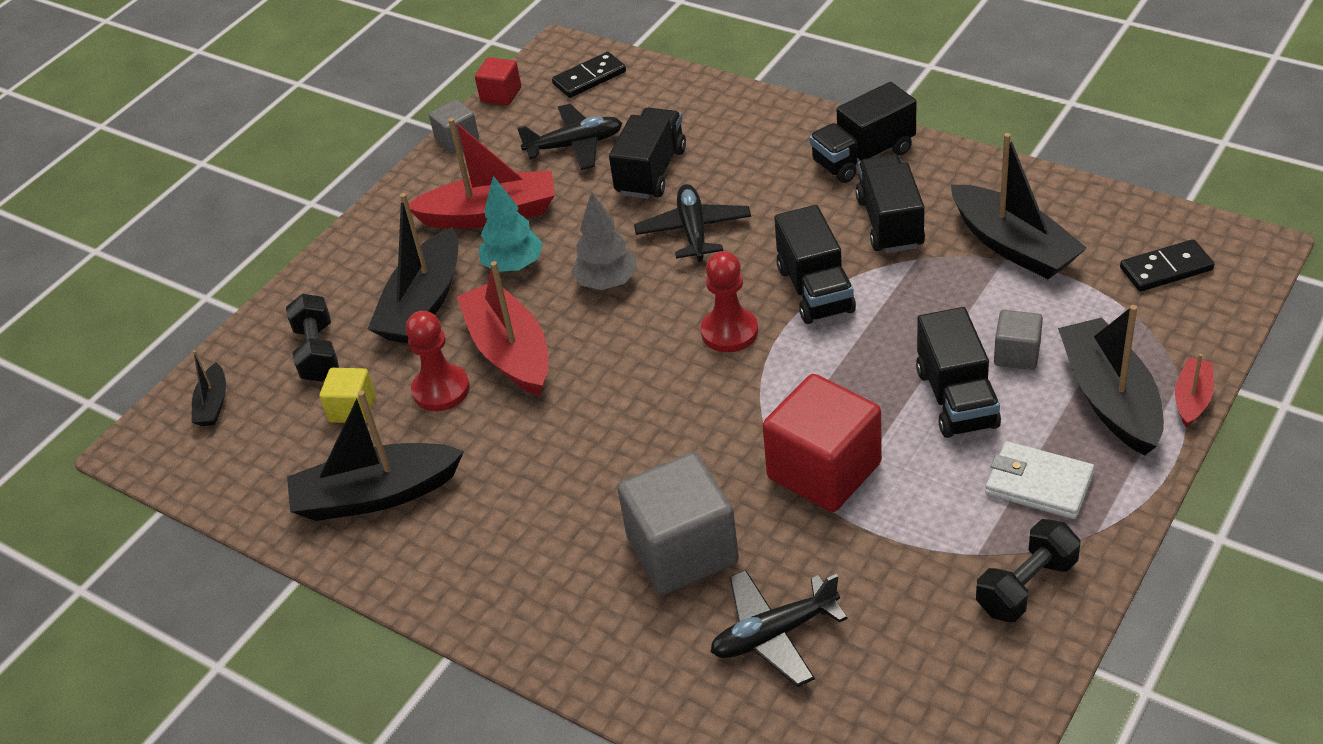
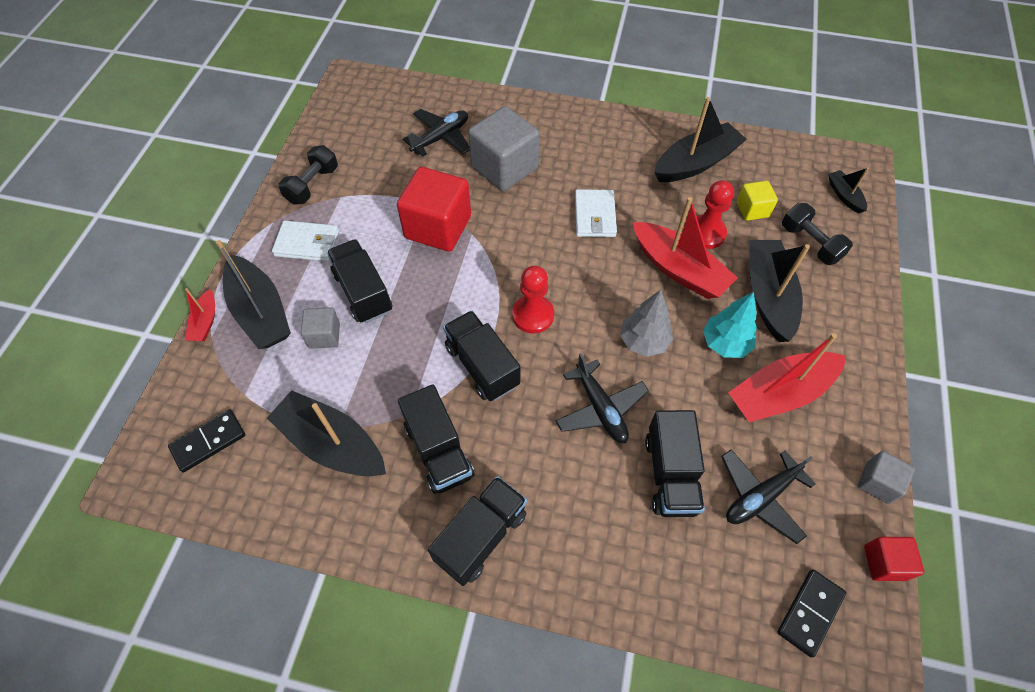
camera: 155 degrees right, 15 degrees up
none -> white wallet [575,189,617,237]

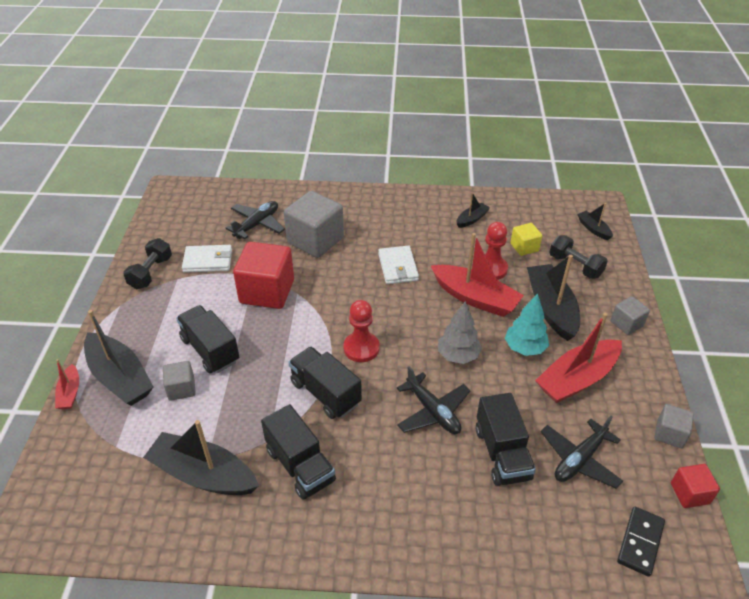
camera: 10 degrees left, 15 degrees down
black domino [168,410,245,472] -> none
white wallet [272,220,339,262] -> white wallet moved to [182,245,232,273]
black truck [428,476,527,586] -> none
black boat [654,97,747,182] -> black boat [456,193,490,228], size x0.50
none -> grey cube [611,296,650,335]

